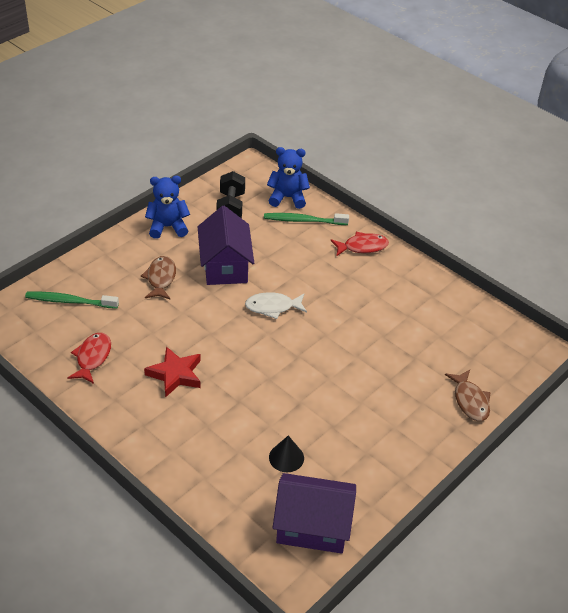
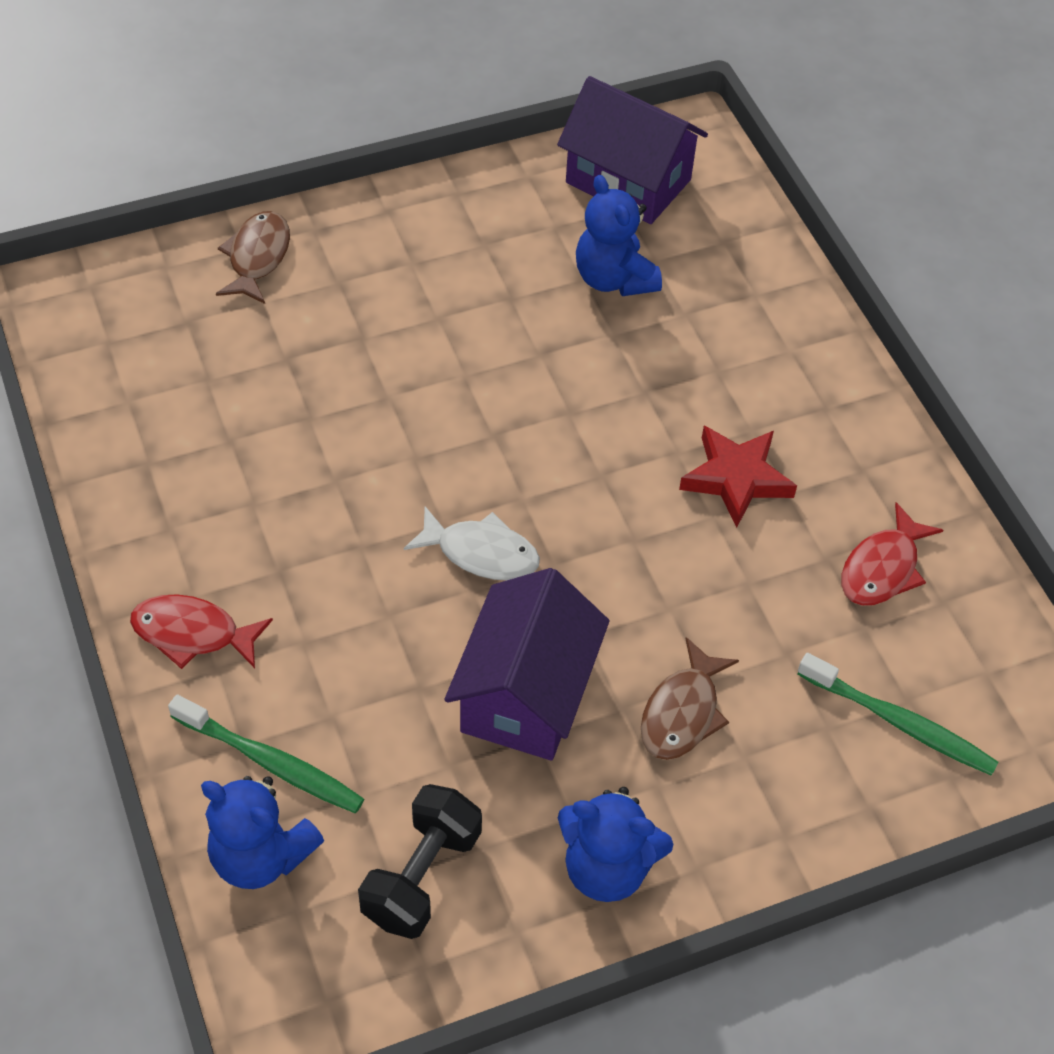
camera: 155 degrees left, 10 degrees up
black cone [269,436,304,472] -> blue teddy bear [576,175,662,296]

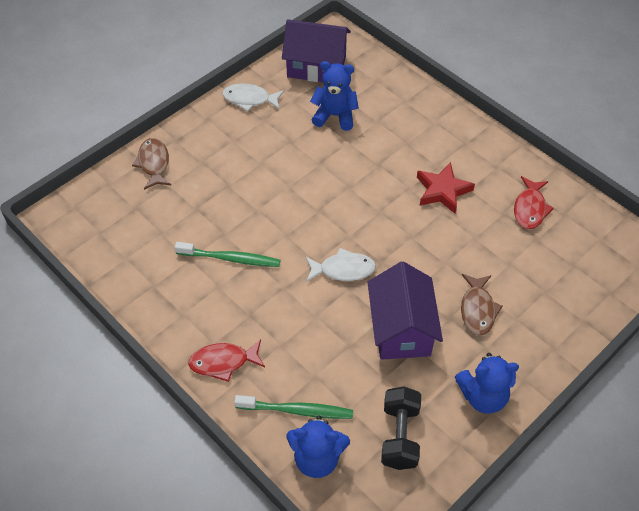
camera: 20 degrees left, 0 degrees up
blue teddy bear [576,175,662,296] -> blue teddy bear turned 150 degrees clockwise [310,61,359,131]
green toothbrush [797,653,998,776] -> green toothbrush moved to [175,242,280,267]
none -> white fish [222,83,284,111]

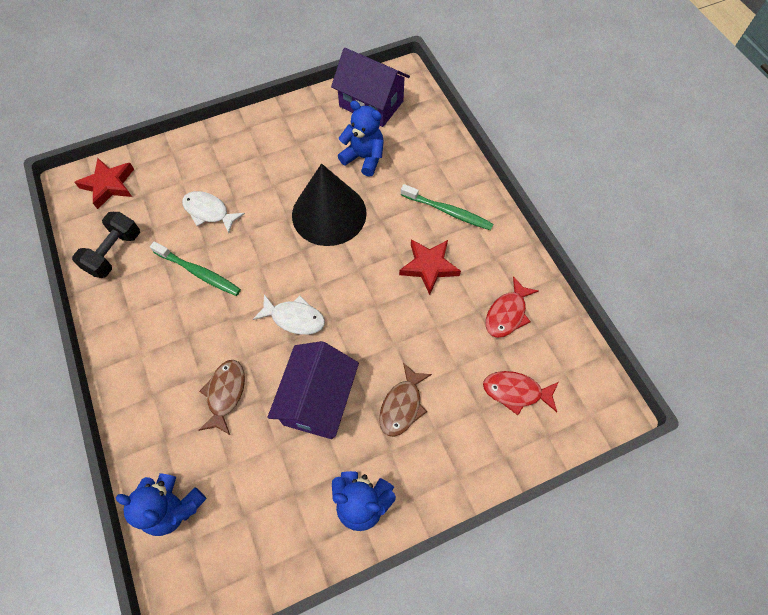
camera: 20 degrees right, 10 degrees up
brown fish [132,138,171,190] -> brown fish moved to [199,360,245,435]
red fish [188,340,265,382] -> red fish moved to [483,371,559,415]
white fish [222,83,284,111] -> white fish moved to [182,191,245,233]
green toothbrush [234,395,353,419] -> green toothbrush moved to [401,184,493,230]
black dumbbell [381,387,421,470] -> black dumbbell moved to [72,212,140,278]
none -> red star [74,158,134,209]
none -> black cone [292,164,367,246]

